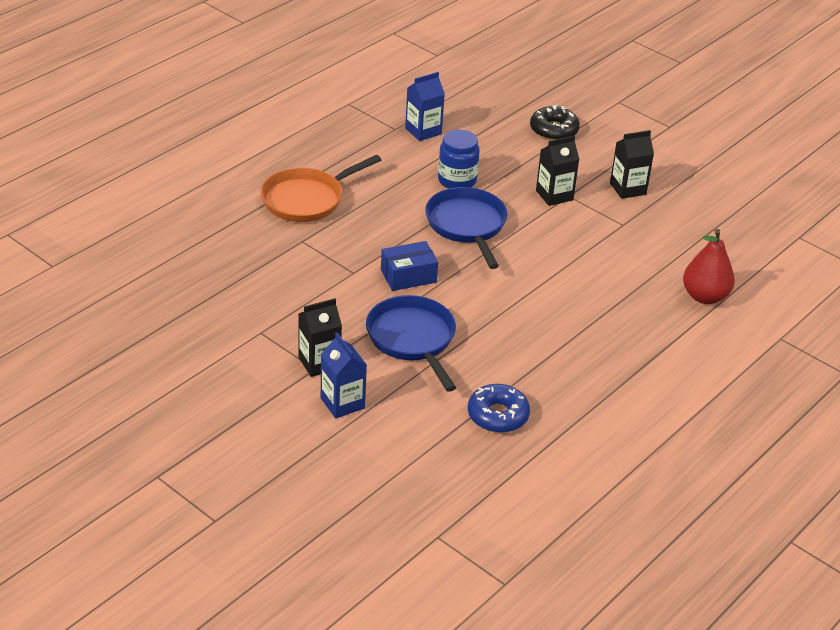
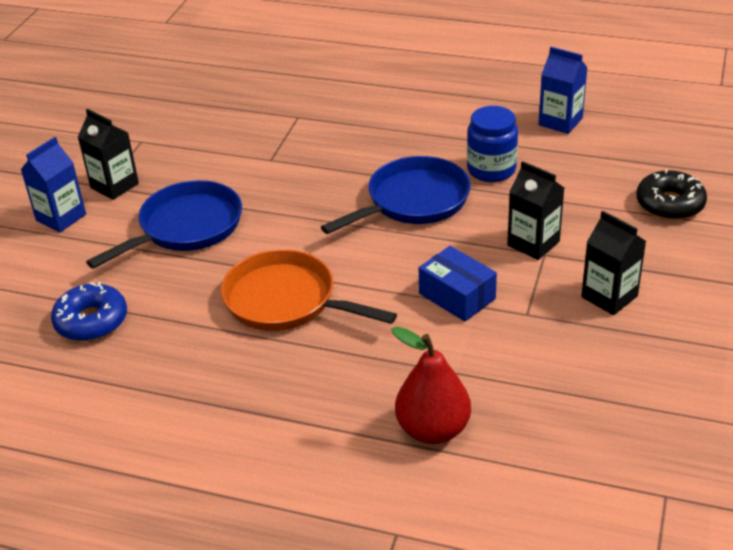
camera: 70 degrees right, 0 degrees up
orange pan [261,155,381,222] -> orange pan moved to [221,249,397,331]
blue box [381,241,438,291] -> blue box moved to [419,246,497,322]

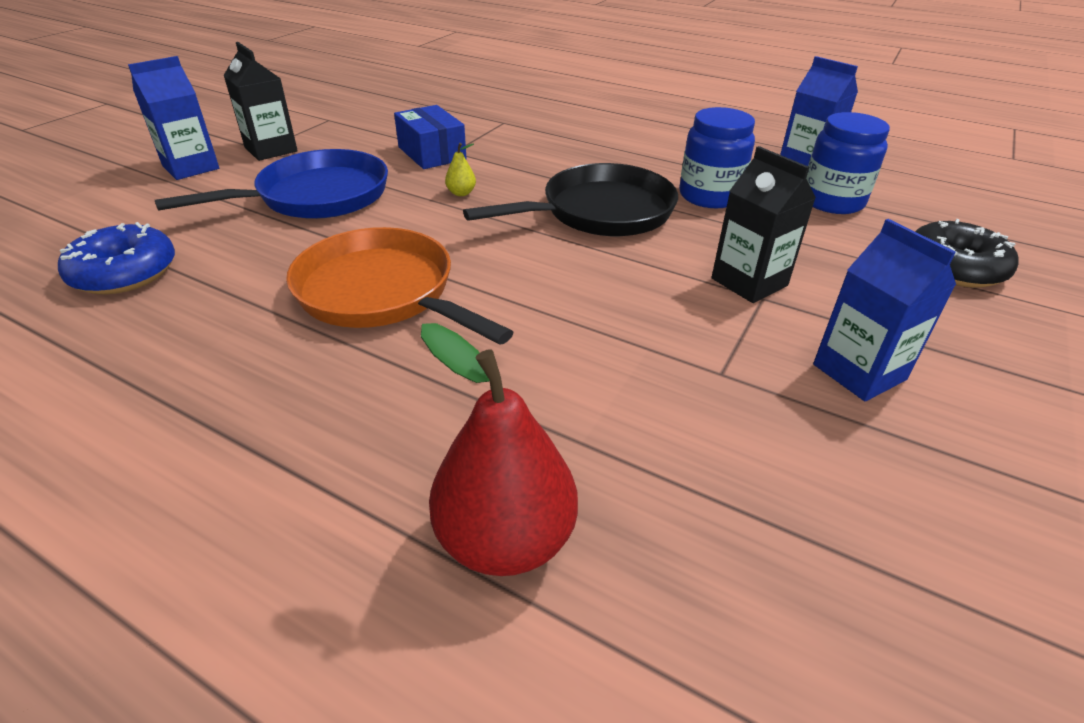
camera: 10 degrees right, 0 degrees up
blue pan [321,156,471,234] -> black pan [463,163,678,236]
blue box [419,246,497,322] -> blue box moved to [394,105,467,169]
black carton [581,211,646,315] -> blue carton [813,219,956,401]
none -> yellow pear [445,143,476,196]
none -> blue jar [806,112,890,214]

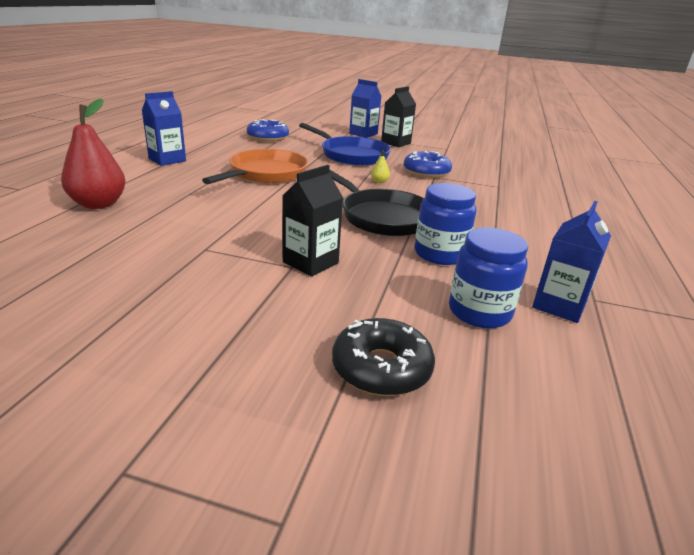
camera: 75 degrees right, 10 degrees down
blue box [394,105,467,169] -> blue donut [403,151,452,178]
blue carton [813,219,956,401] -> blue carton moved to [142,91,186,166]

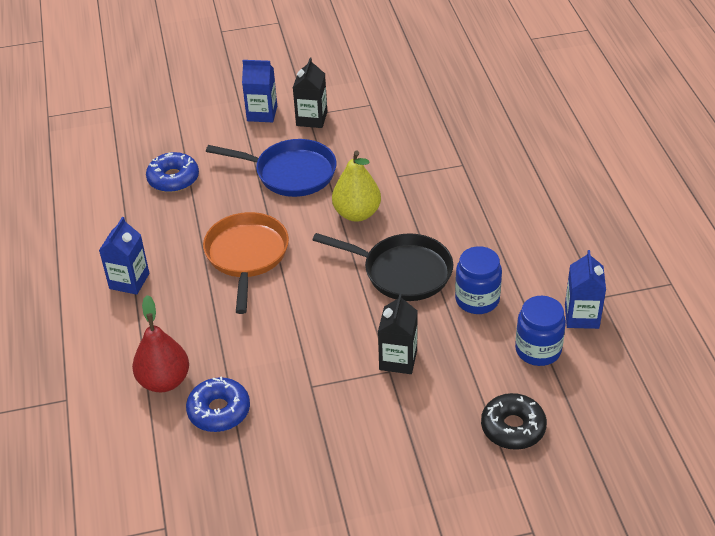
camera: 25 degrees left, 15 degrees up
yellow pear [371,150,390,183] -> yellow pear [332,151,381,222], size x2.43
blue donut [403,151,452,178] -> blue donut moved to [186,377,250,432]

